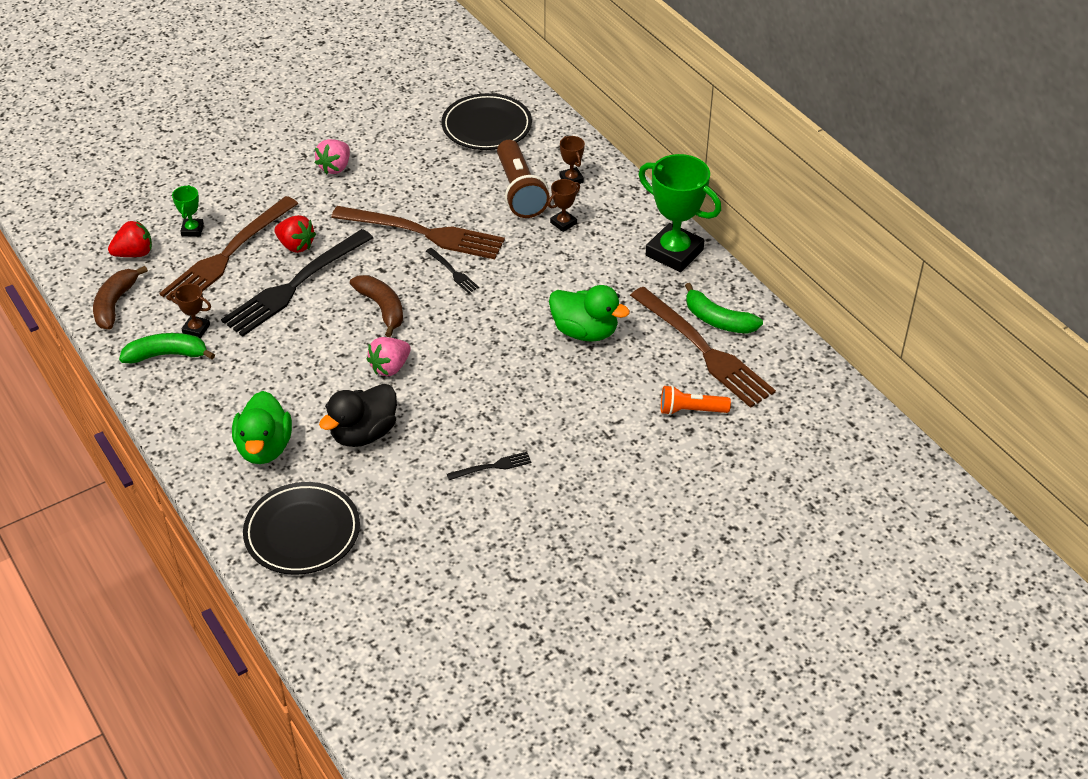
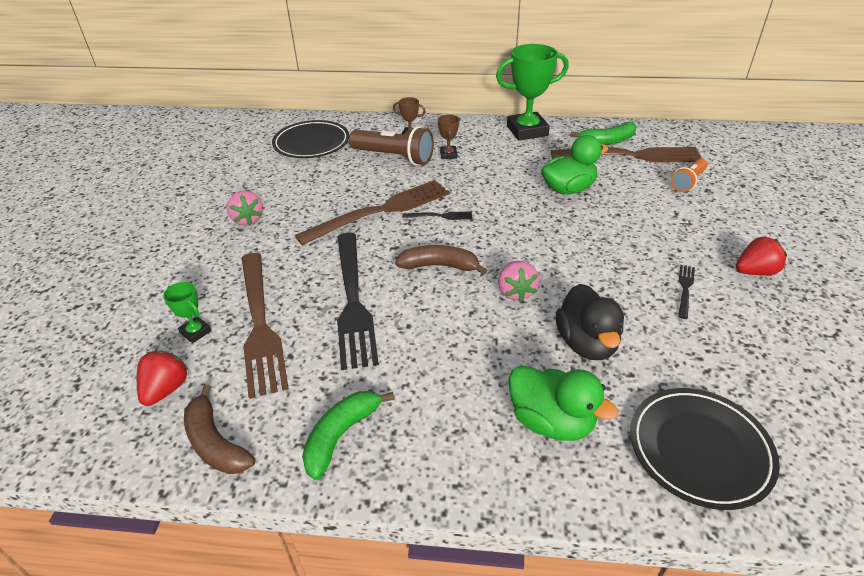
camera: 50 degrees left, 5 degrees down
brown trophy [169,284,211,338] -> none
red strawberry [274,215,316,253] -> red strawberry moved to [736,237,787,275]

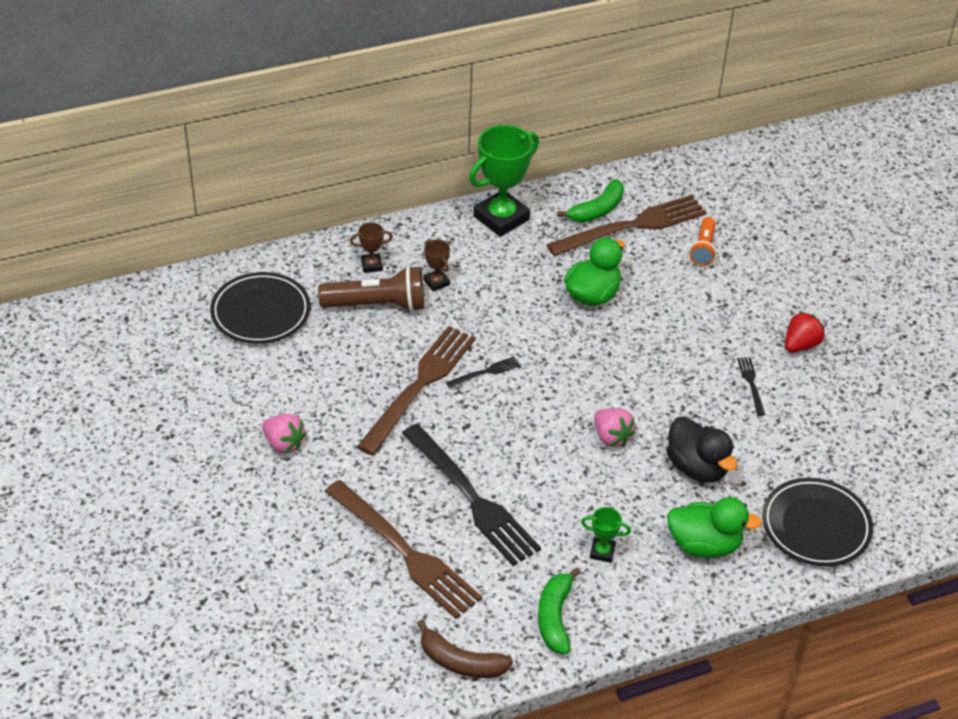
camera: 30 degrees left, 5 degrees up
red strawberry [137,350,189,406] -> none
green trophy [163,282,211,343] -> green trophy moved to [581,507,631,563]
brown banana [395,245,487,275] -> none

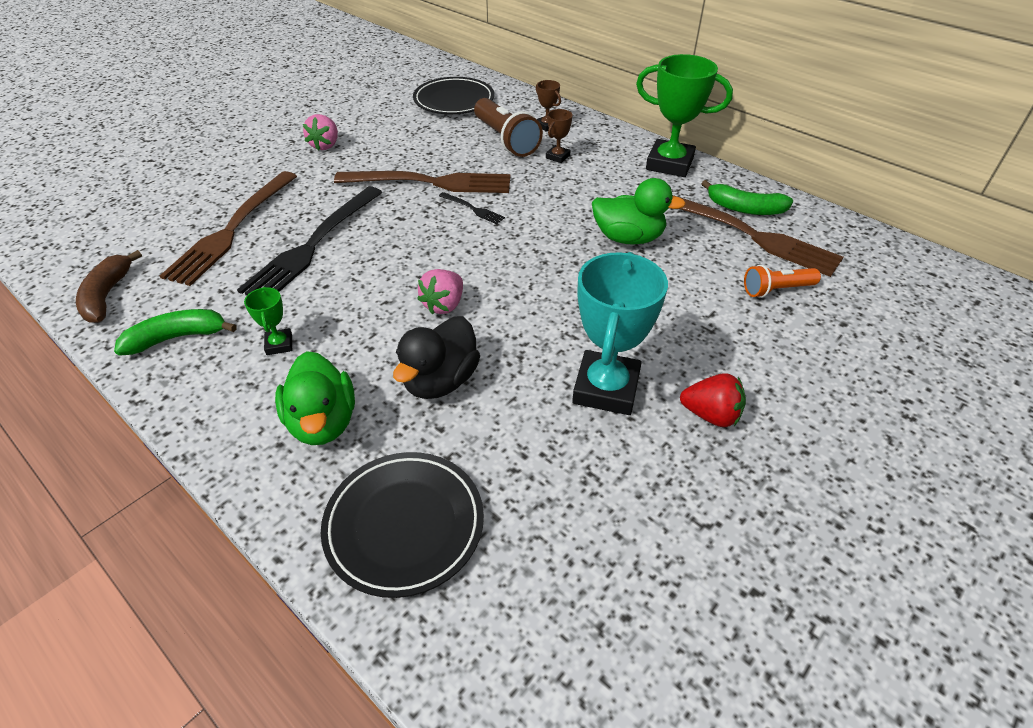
camera: 65 degrees right, 0 degrees up
black fork [737,357,765,416] -> turquoise trophy [572,252,668,415]

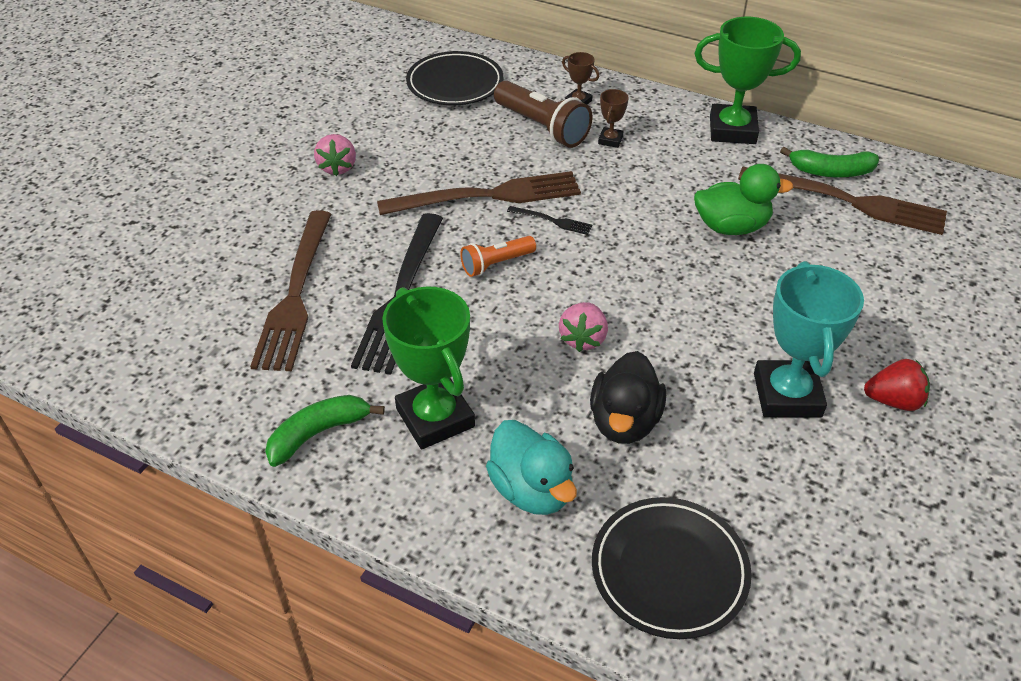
camera: 15 degrees left, 0 degrees up
brown banana [76,250,142,323] -> none
green trophy [244,287,292,355] -> green trophy [382,286,475,449], size x2.16
green duck [275,351,355,445] -> turquoise duck [486,420,577,515]
orange flashlight [744,265,821,298] -> orange flashlight moved to [460,236,536,277]

